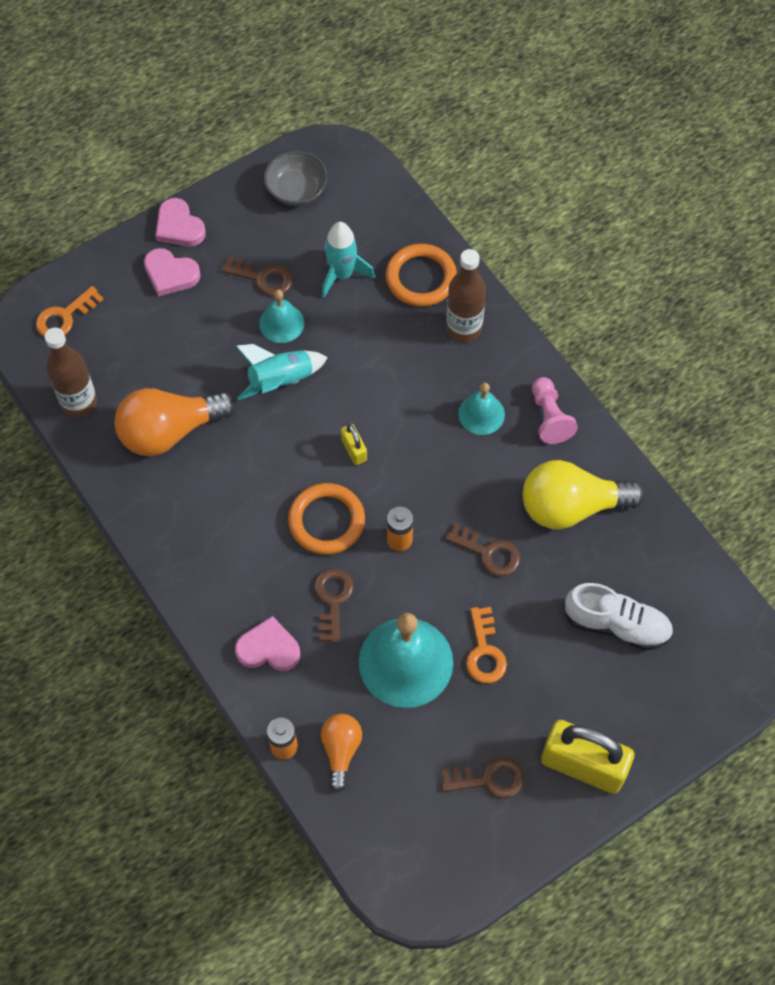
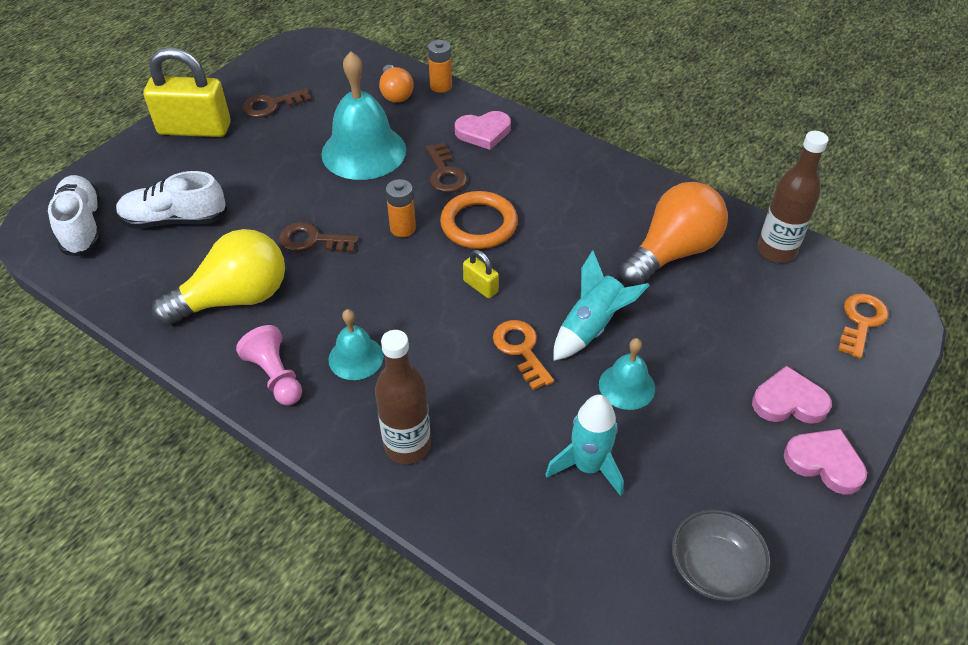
camera: 160 degrees right, 15 degrees down
brown key [222,256,292,296] -> none
orange ring [385,244,457,307] -> none
orange key [466,607,507,683] -> orange key moved to [493,320,554,390]
none -> white shoe [48,175,101,256]

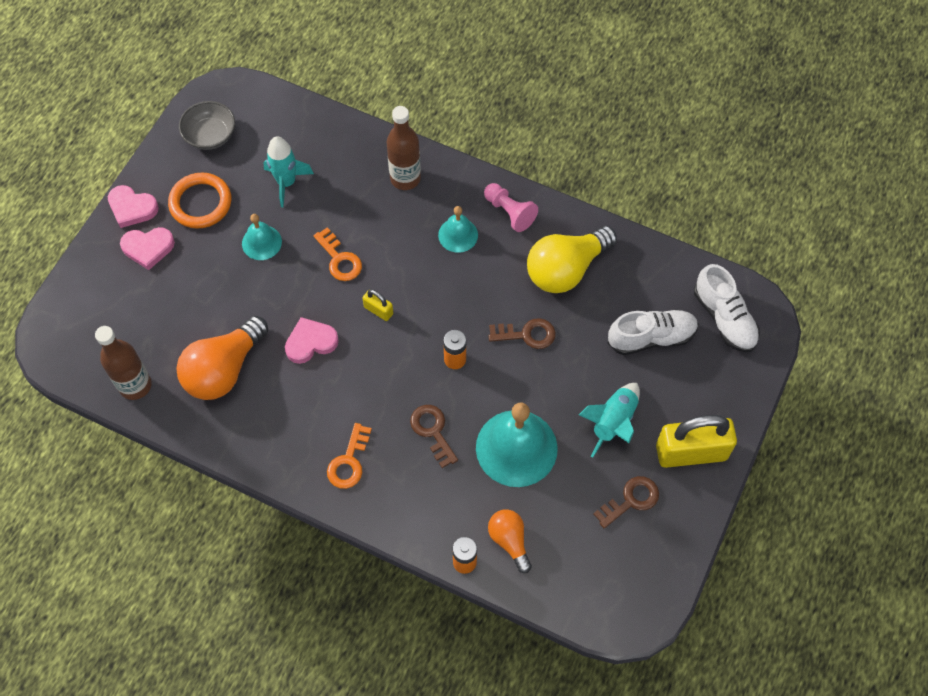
camera: 170 degrees right, 15 degrees up
orange ring [440,191,518,249] -> orange ring moved to [168,173,231,229]
pink heart [455,111,511,150] -> pink heart moved to [285,317,339,364]
turquoise rocket [553,250,650,361] -> turquoise rocket moved to [579,383,640,457]
orange key [838,293,889,359] -> orange key moved to [327,423,372,489]

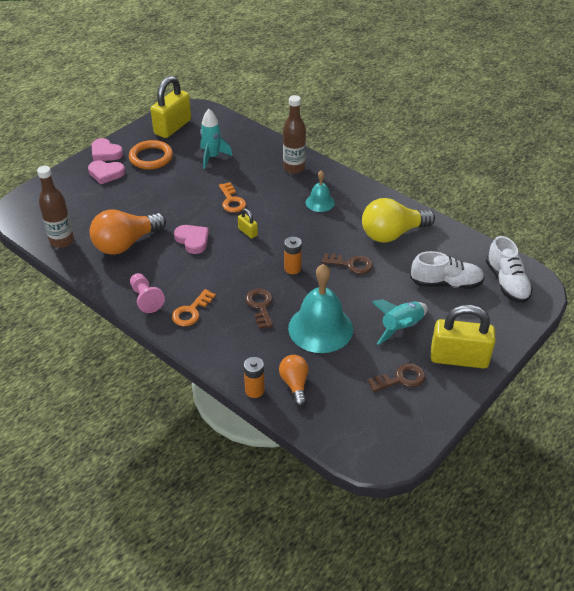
camera: 15 degrees right, 20 degrees down
grey bowl [179,101,235,150] -> yellow padlock [151,76,191,138]
turquoise bell [242,214,282,260] -> none
pink heart [285,317,339,364] -> pink heart turned 60 degrees clockwise [174,225,209,254]
pink pawn [484,183,538,232] -> pink pawn moved to [130,273,165,313]

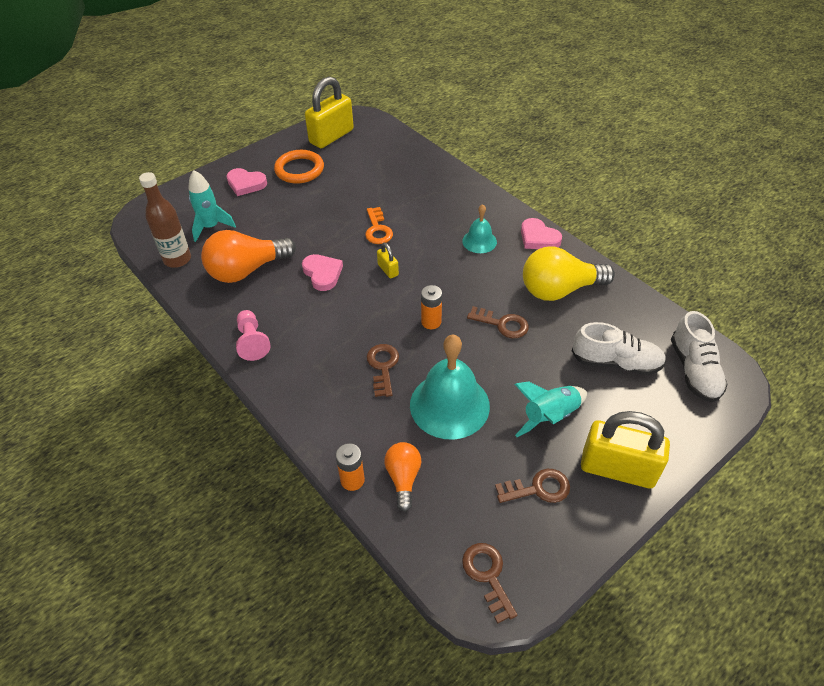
camera: 10 degrees right, 5 degrees up
pink heart [91,138,123,161] -> pink heart moved to [521,218,562,249]
orange key [172,289,216,326] -> none
turquoise rocket [200,109,233,169] -> turquoise rocket moved to [188,170,236,242]
brown bottle [283,95,306,174] -> none
none -> brown key [462,543,517,624]

